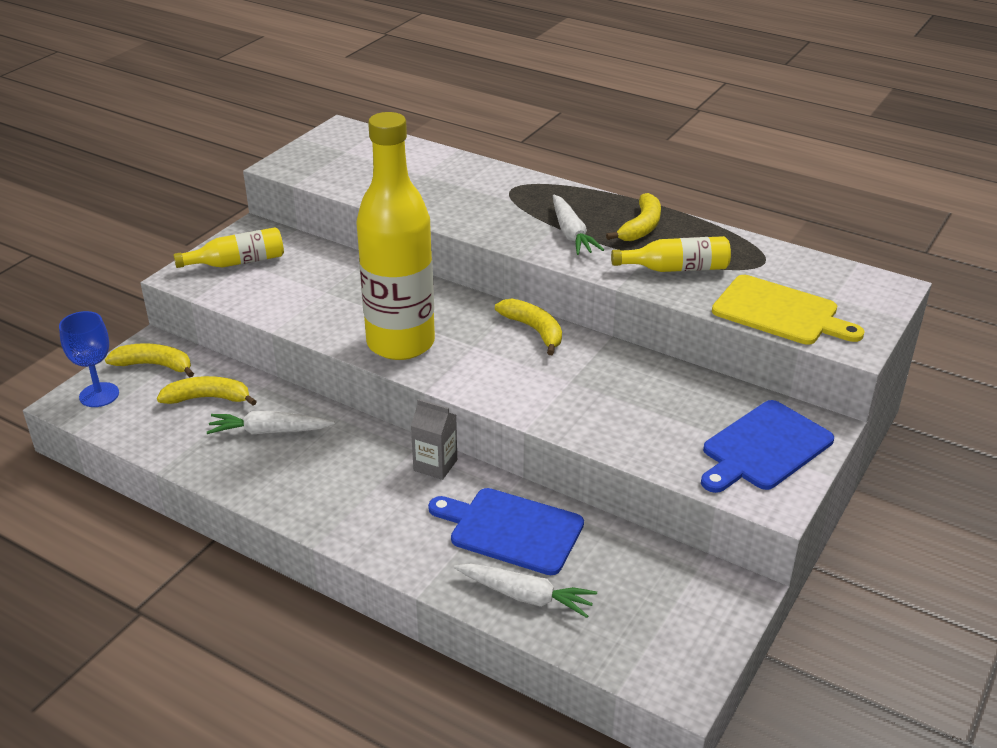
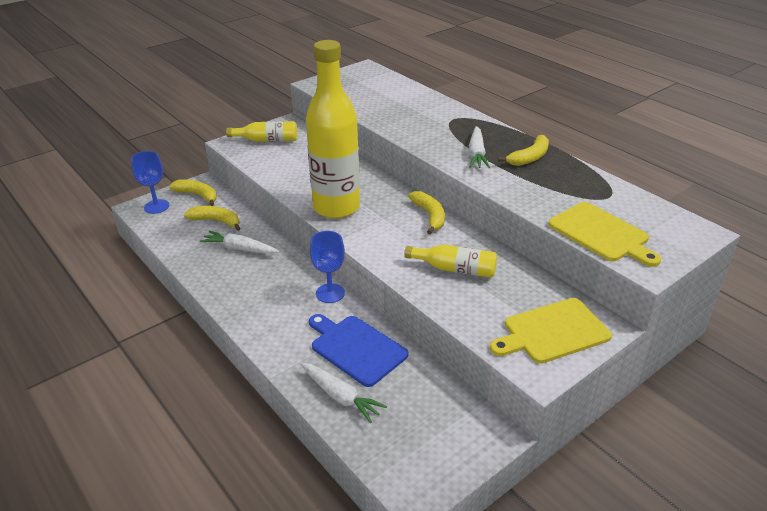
camera: 20 degrees right, 0 degrees up
grey carton [411,399,457,480] -> blue goblet [310,231,345,303]
yellow bottle [611,236,731,272] -> yellow bottle moved to [404,245,497,278]
blue cutting board [701,400,834,493] -> yellow cutting board [490,298,612,363]

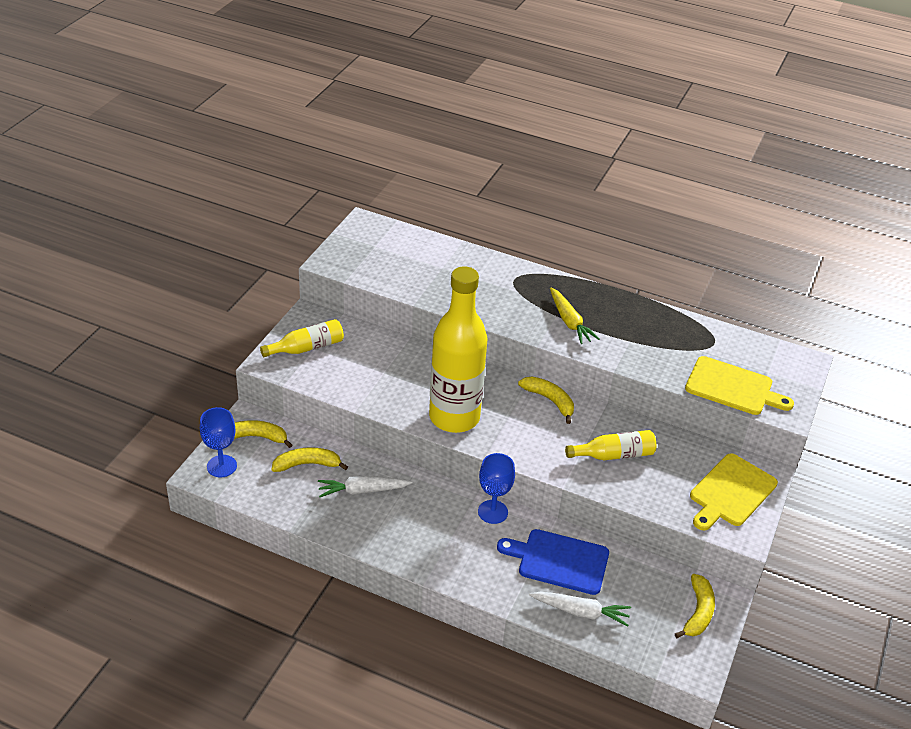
camera: 30 degrees left, 5 degrees up
white carrot [469,126,490,168] -> yellow carrot [550,288,600,344]
yellow banana [498,135,549,166] -> yellow banana moved to [675,574,715,638]

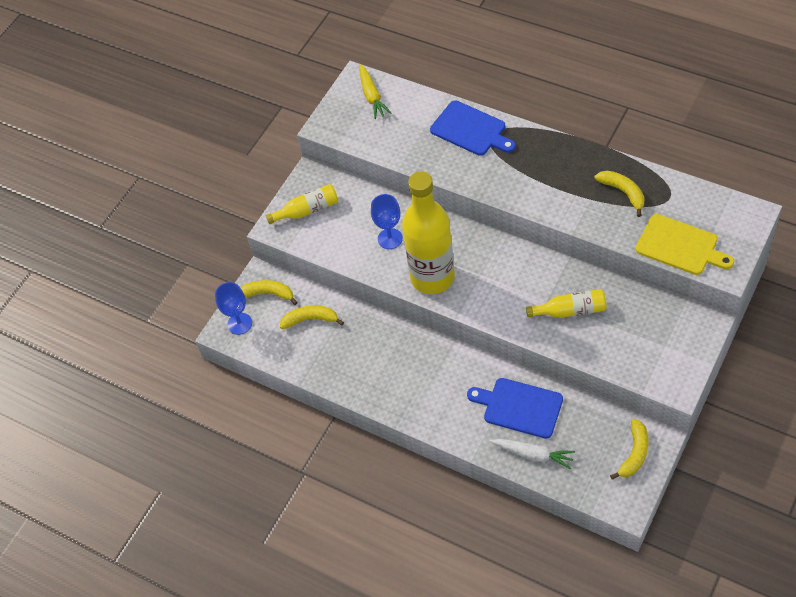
camera: 15 degrees right, 15 degrees up
white carrot [318,476,413,497] -> none
blue goblet [478,453,515,524] -> blue goblet moved to [371,194,403,249]
yellow banana [518,376,574,424] -> yellow banana moved to [595,171,645,217]
yellow carrot [550,288,600,344] -> yellow carrot moved to [359,64,392,119]
yellow cutting board [690,453,778,530] -> none
none -> blue cutting board [430,100,516,156]

